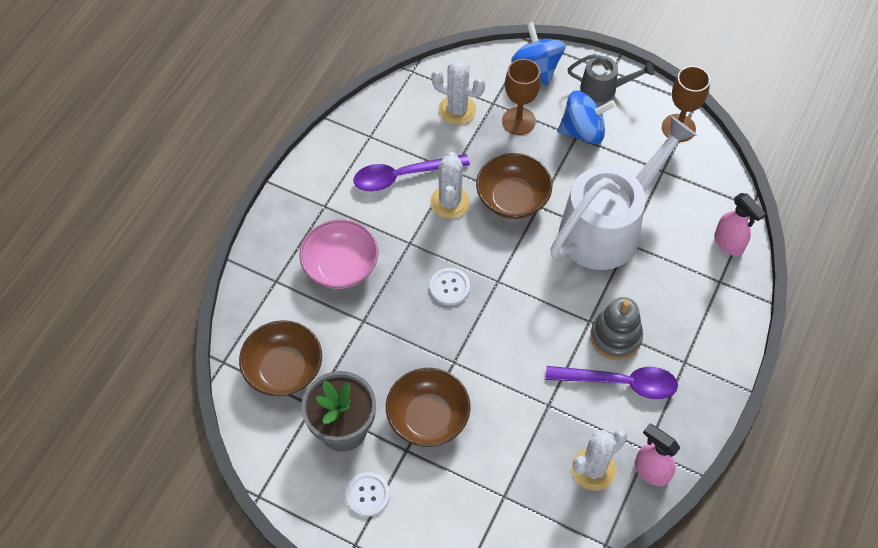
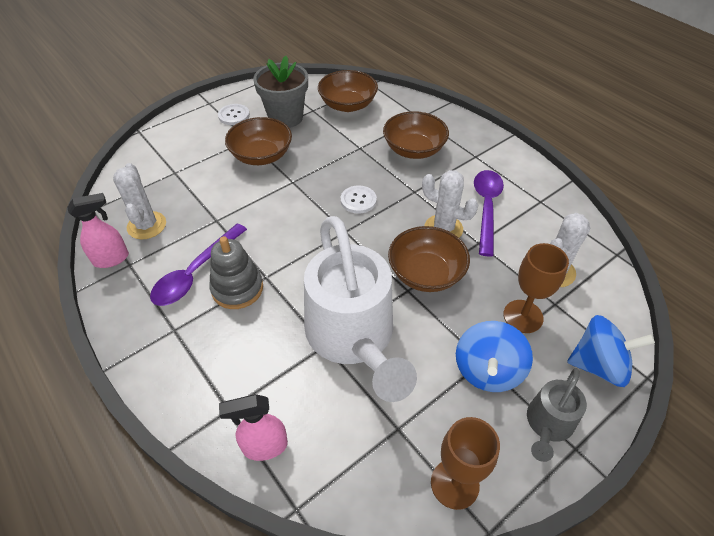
camera: 115 degrees right, 10 degrees down
pink bowl [299,219,378,289] -> brown bowl [383,111,449,159]

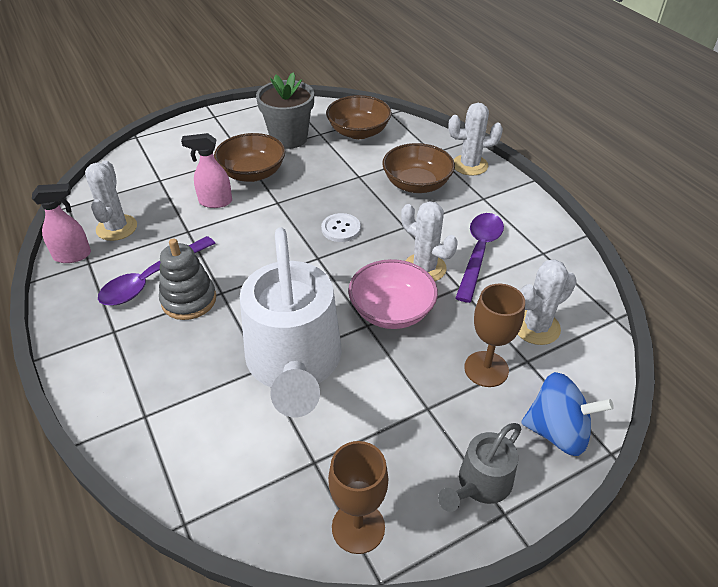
camera: 10 degrees right, 5 degrees down
white button [218,104,250,125] -> none
pink spray bottle [219,394,288,461] -> pink spray bottle moved to [181,133,232,208]
brown bowl [388,226,470,292] -> pink bowl [348,259,438,329]
blue spinning top [456,321,533,392] -> none
none -> white cactus [448,103,503,176]

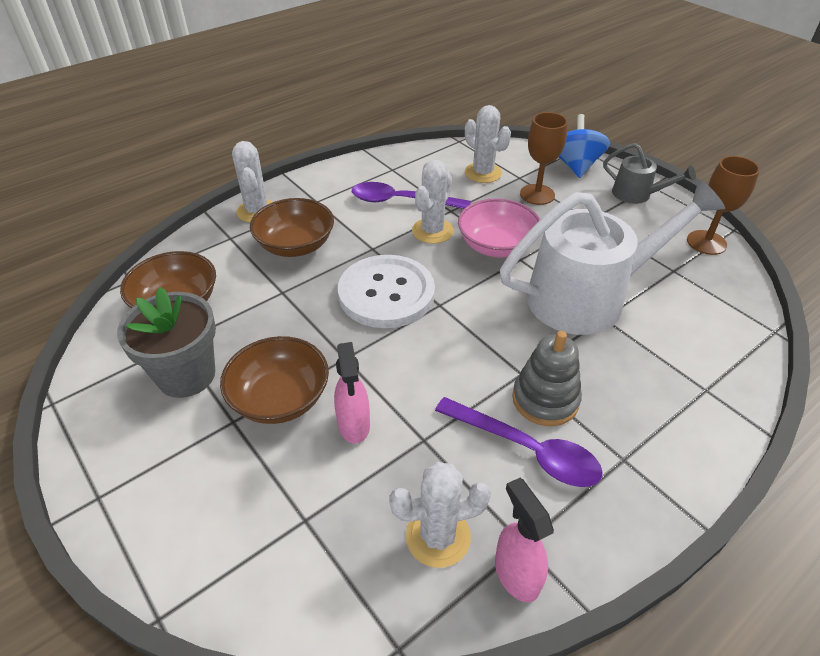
camera: 100 degrees left, 0 degrees up
white button [321,213,361,242] -> white button [338,255,435,328], size x2.12

